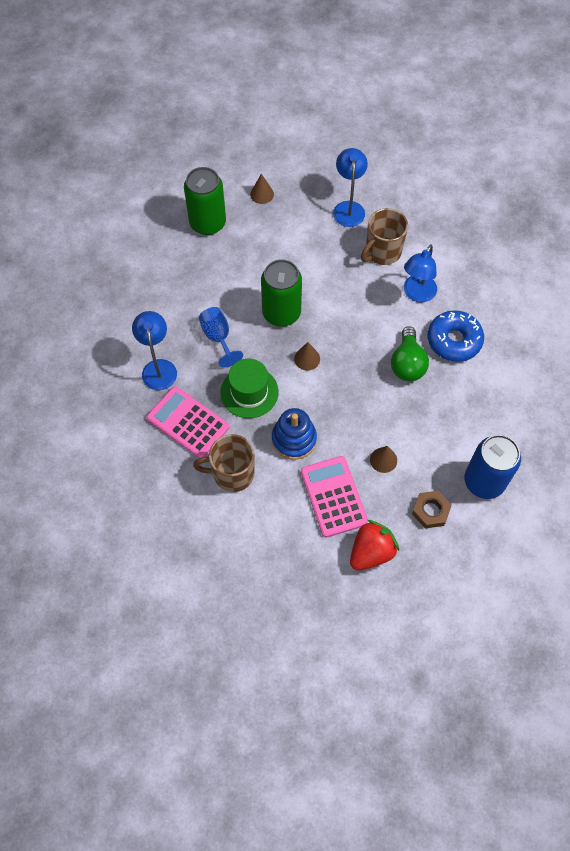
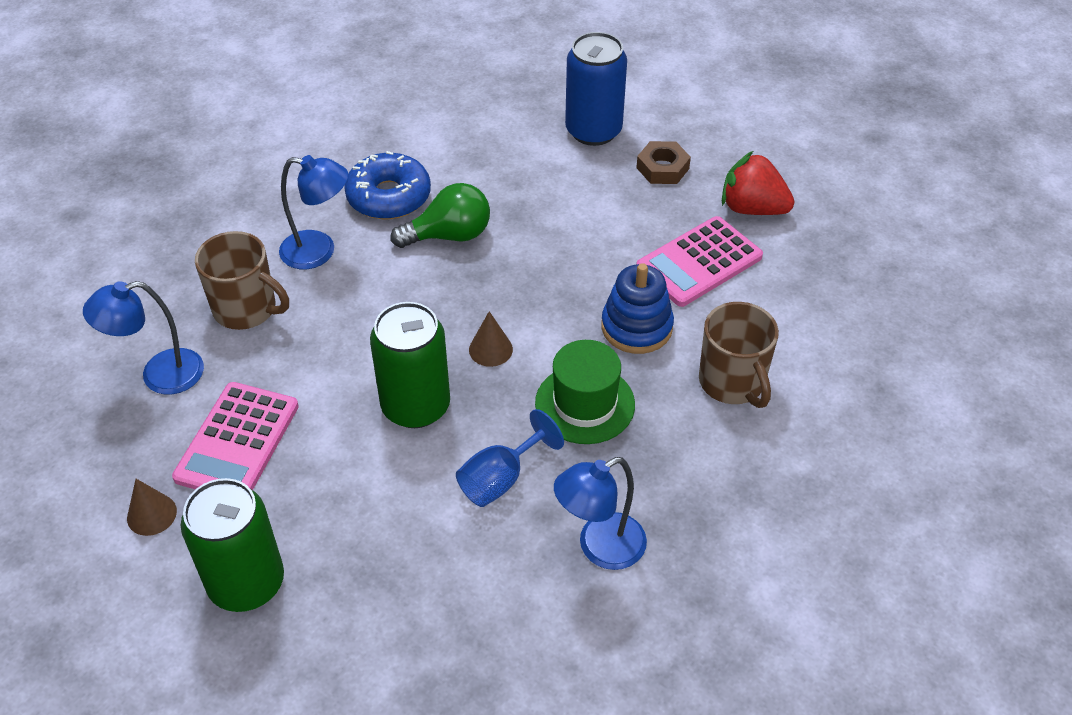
camera: 110 degrees left, 15 degrees down
pink calculator [147,386,229,458] -> pink calculator moved to [172,382,299,490]
brown cone [370,446,397,473] -> none

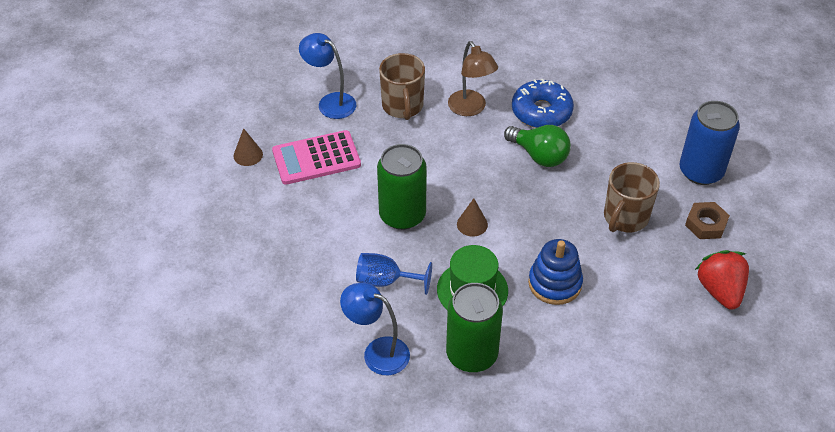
camera: 55 degrees right, 0 degrees up
green can [181,478,284,612] -> green can moved to [446,283,503,372]
blue lamp [279,155,349,269] -> brown lamp [448,41,498,116]
pink calculator [636,216,763,307] -> none
brown mug [699,302,779,408] -> brown mug moved to [604,162,660,232]

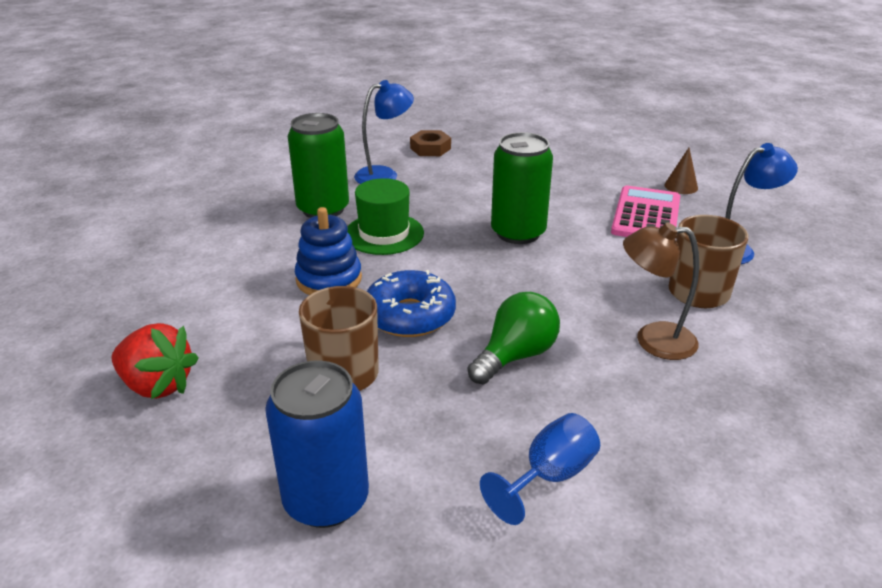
camera: 125 degrees right, 15 degrees down
blue goblet [356,253,432,295] -> blue goblet moved to [480,413,600,525]
brown cone [457,198,488,237] -> none
green light bulb [504,125,571,167] -> green light bulb turned 150 degrees clockwise [468,292,560,384]
blue donut [512,78,574,128] -> blue donut moved to [367,270,456,337]
brown nut [685,202,730,239] -> brown nut moved to [410,130,451,156]

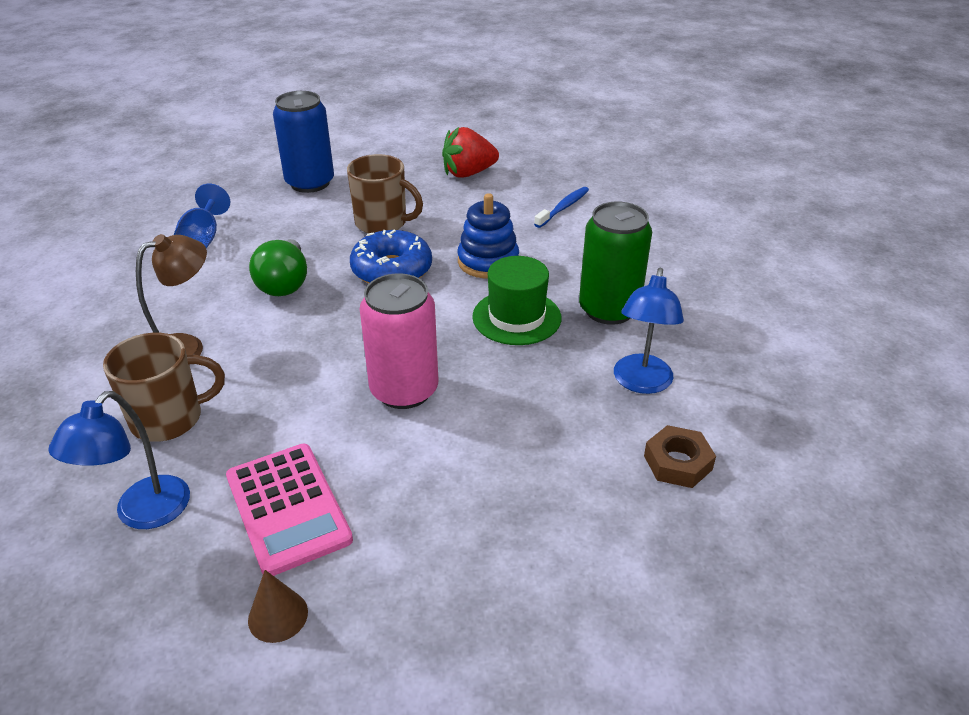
camera: 135 degrees right, 5 degrees up
green can [491,132,553,244] -> pink can [360,274,438,409]
none -> blue toothbrush [534,187,589,228]

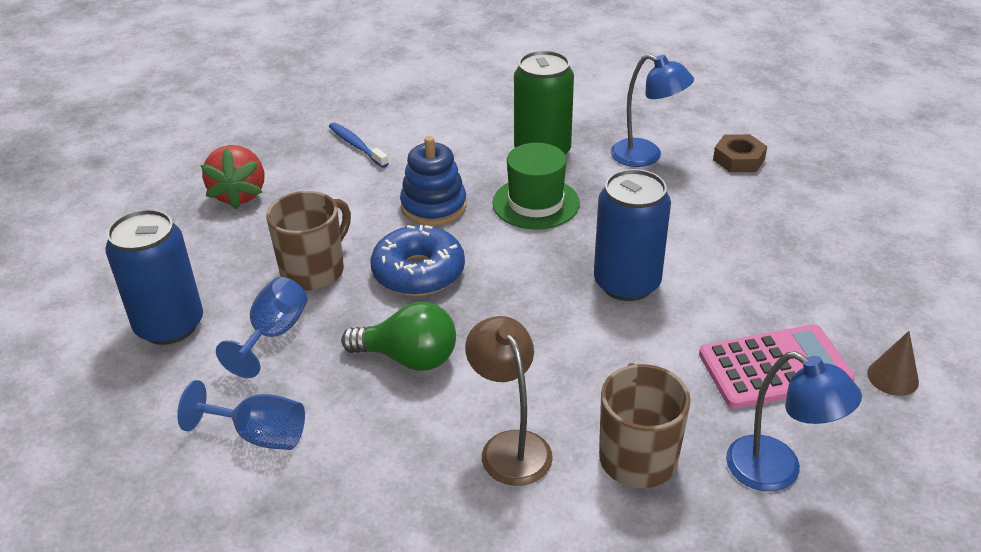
camera: 75 degrees left, 0 degrees up
pink can [360,274,438,409] -> blue can [594,169,671,301]
none -> blue goblet [216,277,307,378]

